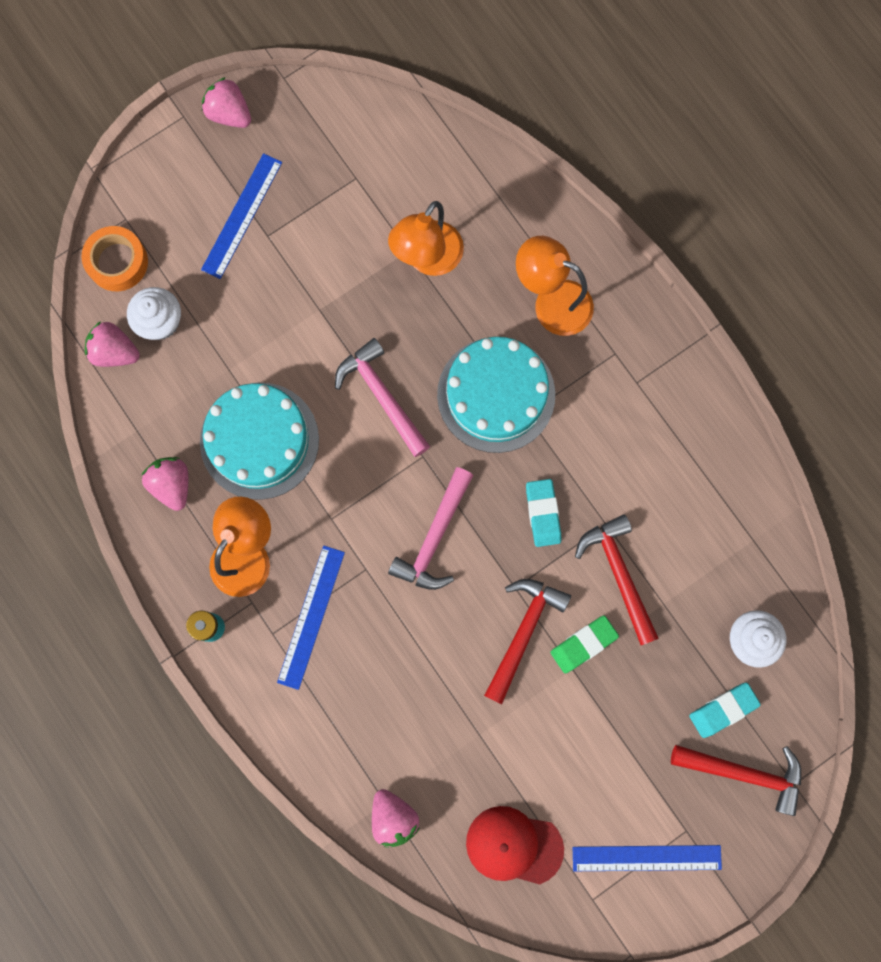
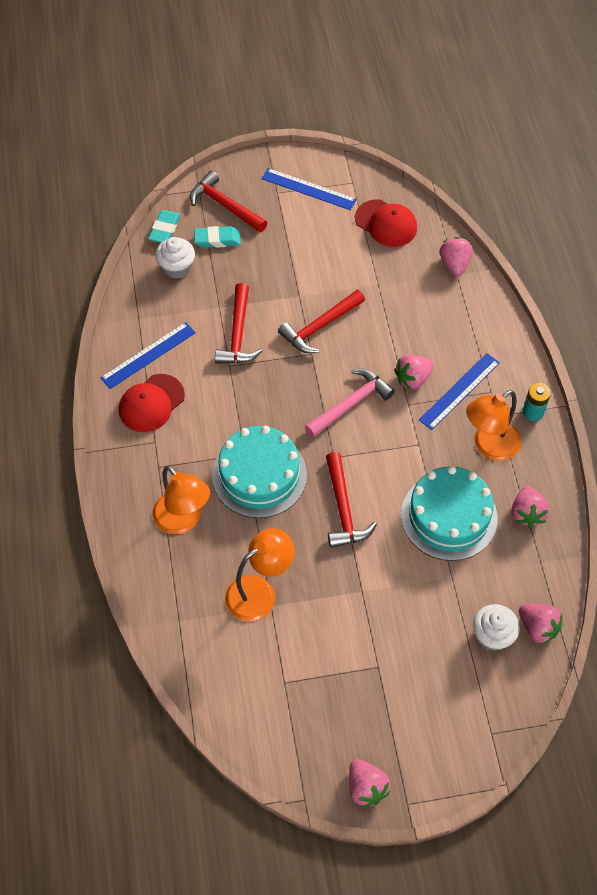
camera: 155 degrees left, 20 degrees down
orange tape [81,226,148,291] -> none
blue ruler [201,153,282,279] -> blue ruler moved to [100,322,196,389]
pink hammer [335,338,430,457] -> red hammer [326,452,377,548]
turquoise eraser [526,479,561,547] -> turquoise eraser moved to [148,210,181,243]
green eraser [550,615,619,673] -> none
none -> red cap [119,374,185,432]
none -> pink strawberry [394,355,434,390]

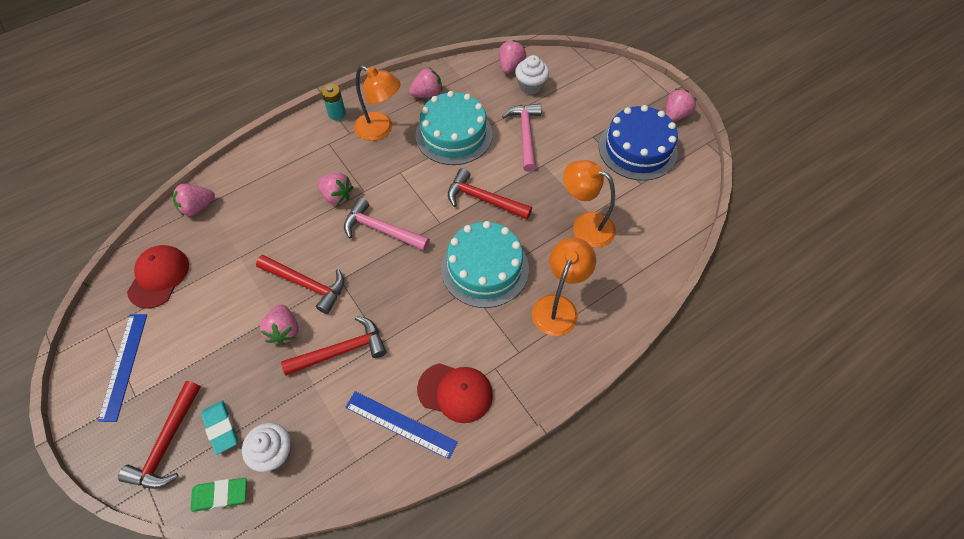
camera: 115 degrees left, 0 degrees up
turquoise eraser [148,210,181,243] -> green eraser [190,478,247,512]
red hammer [326,452,377,548] -> red hammer turned 120 degrees counterclockwise [448,168,532,219]
blue ruler [419,353,500,430] -> none
none -> pink strawberry [260,304,298,345]
none -> pink hammer [502,104,542,172]
none -> blue cake [599,105,678,181]

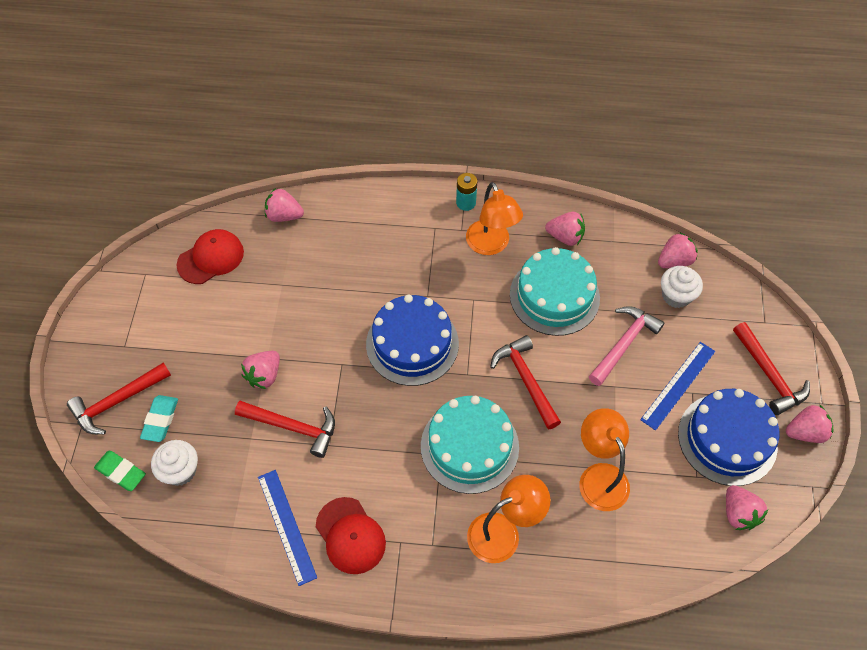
camera: 40 degrees right, 0 degrees up
blue ruler [98,314,147,422] -> blue ruler moved to [640,342,715,431]
red hammer [256,255,344,314] -> red hammer moved to [733,322,810,415]
pink strawberry [317,173,353,205] -> pink strawberry moved to [726,485,768,530]
pink hammer [344,198,430,251] -> blue cake [366,295,459,386]

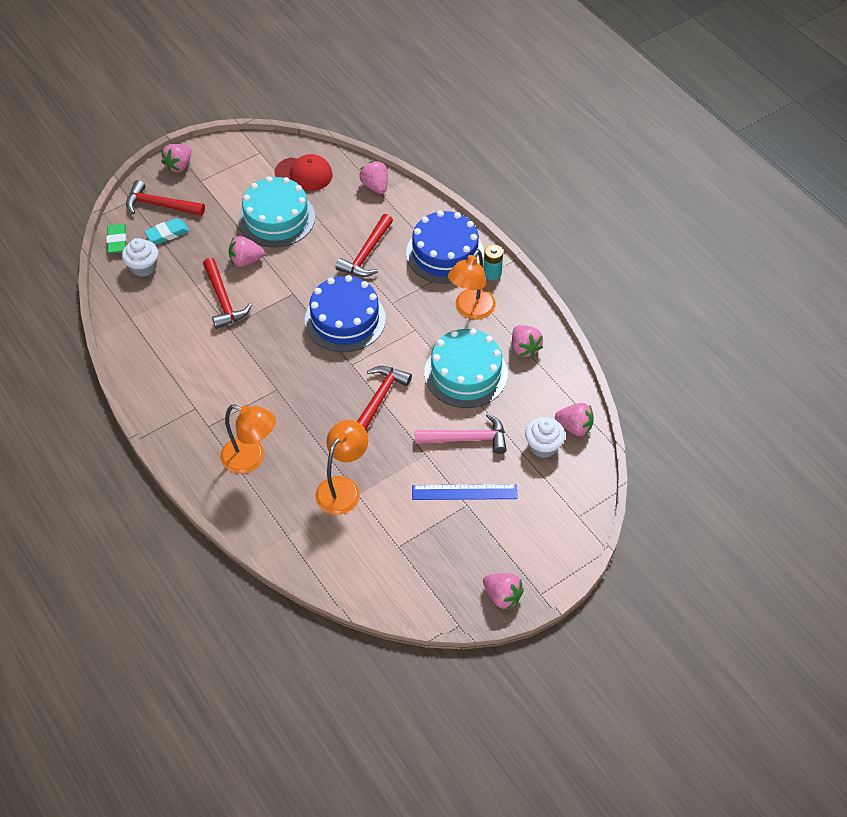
camera: 50 degrees right, 5 degrees down
blue ruler [258,470,317,586] -> none
red cap [316,497,386,574] -> none
turquoise cake [421,396,519,494] -> turquoise cake moved to [238,176,315,248]
blue cake [678,389,779,486] -> blue cake moved to [406,210,484,284]
pink strawberry [726,485,768,530] -> pink strawberry moved to [161,144,191,172]
red hammer [733,322,810,415] -> red hammer moved to [335,214,393,277]

